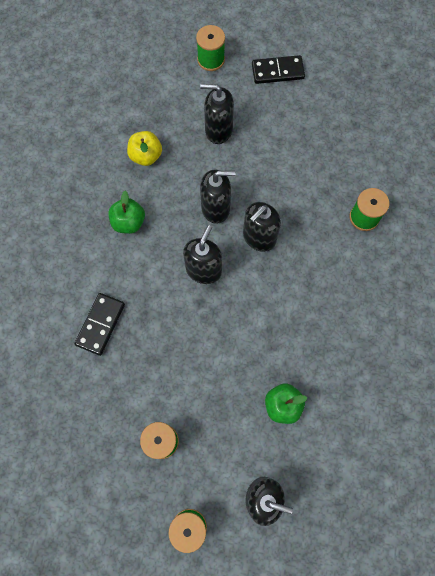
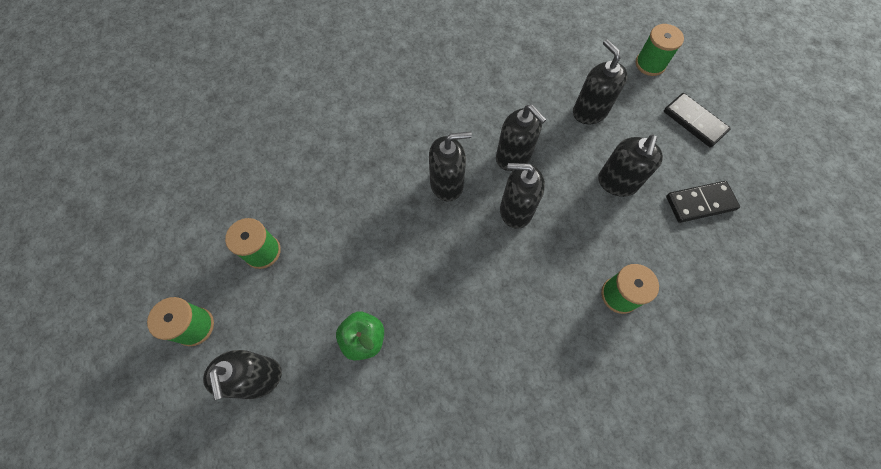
camera: 55 degrees right, 5 degrees down
black domino [75,293,125,356] -> black domino moved to [666,181,740,223]
green apple [108,191,145,234] -> none
yellow apple [127,131,162,166] -> none
none -> black soap dispenser [598,135,663,197]

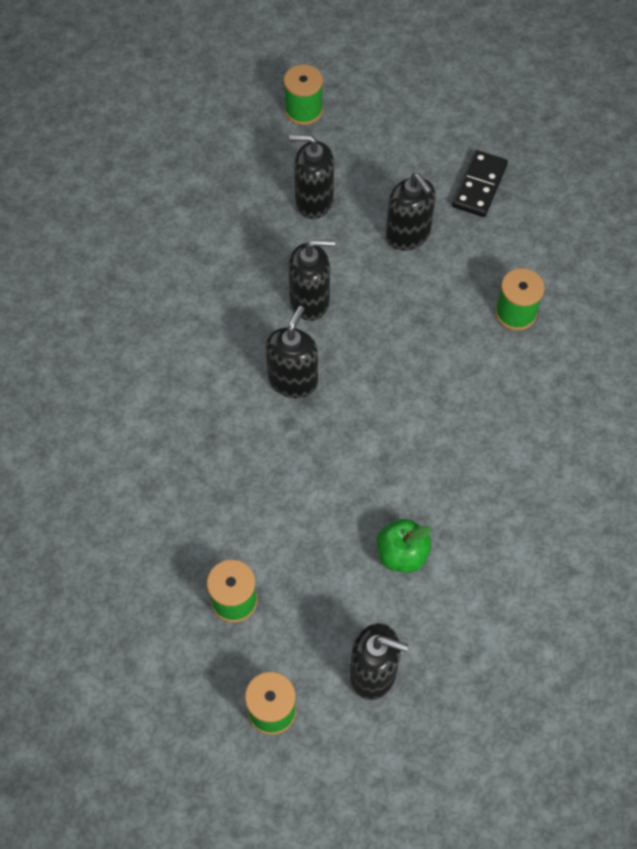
camera: 55 degrees left, 5 degrees down
black soap dispenser [500,163,545,228] -> none
black domino [664,93,731,147] -> none

